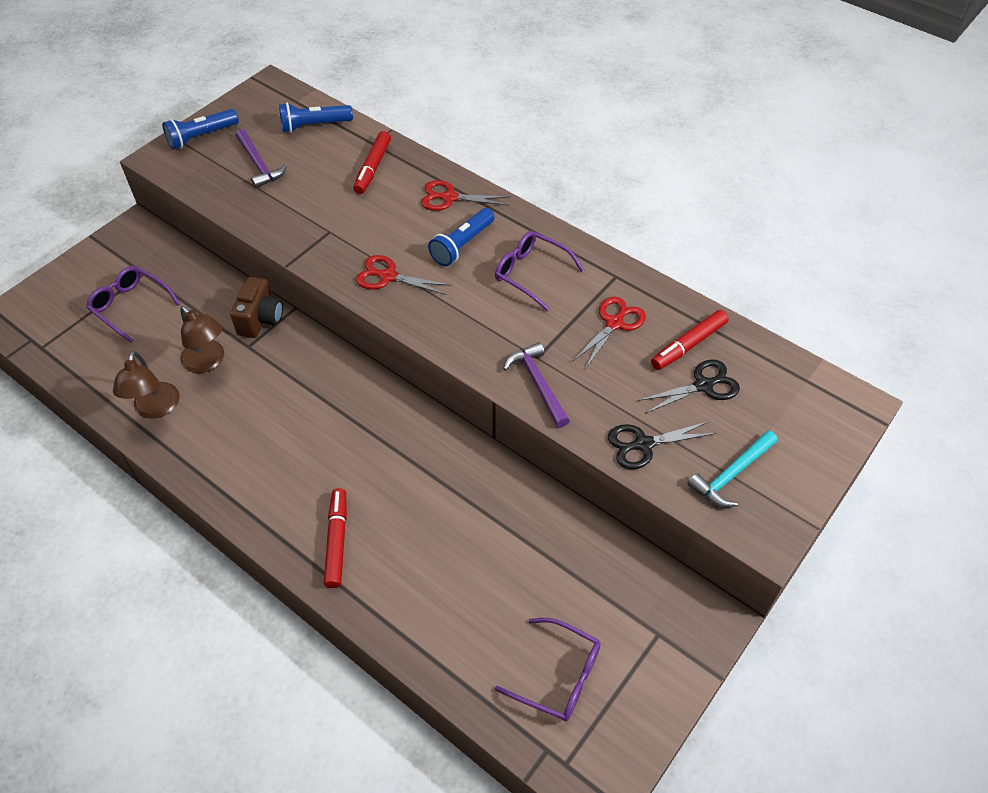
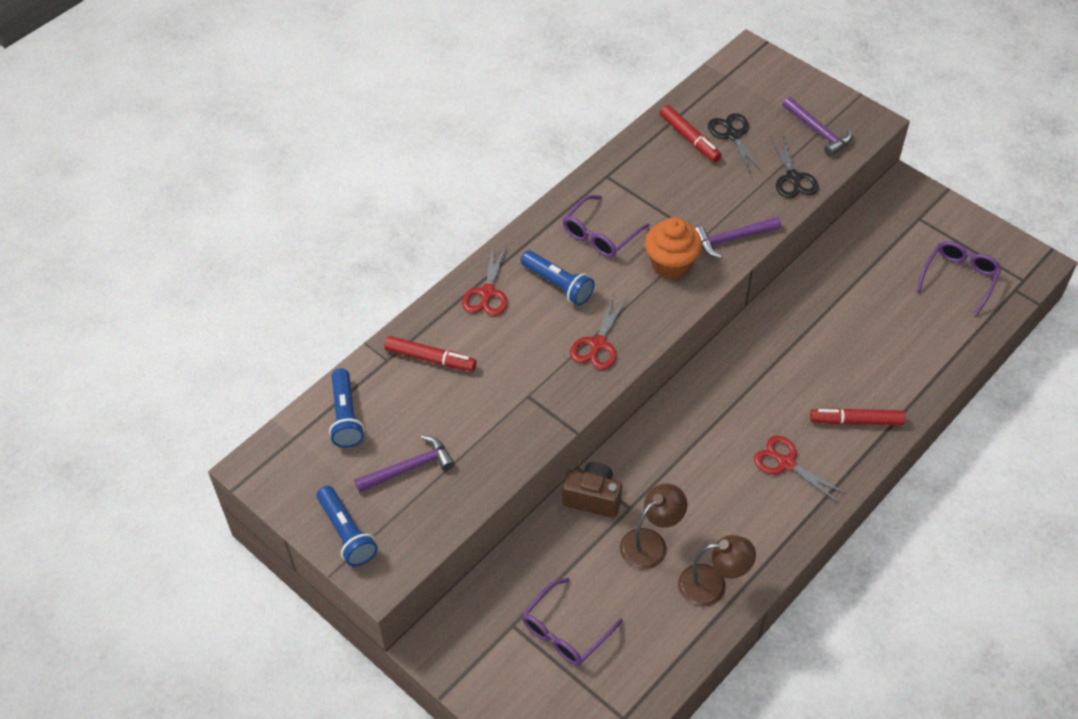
camera: 85 degrees left, 0 degrees up
red scissors [572,297,646,369] -> red scissors moved to [754,436,847,503]
turquoise hammer [687,430,778,507] -> purple hammer [782,97,852,156]
none -> orange cupcake [645,217,702,280]

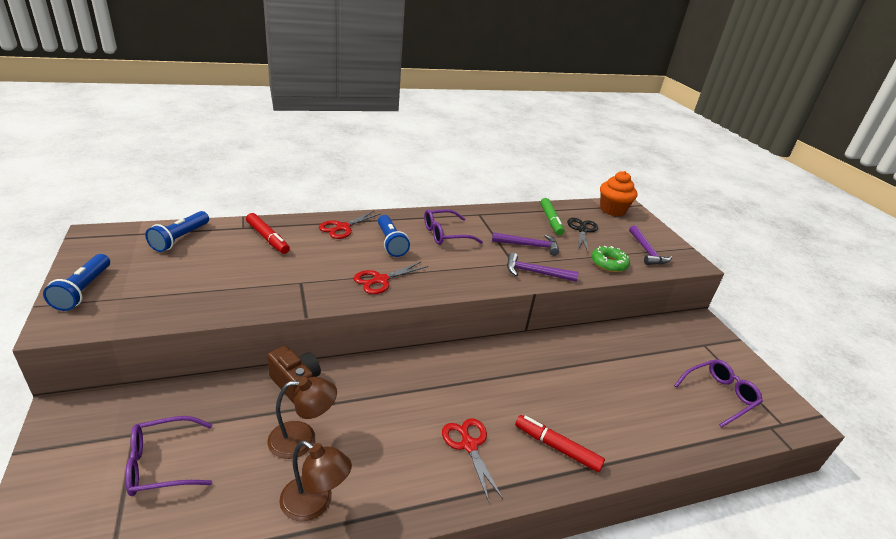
camera: 25 degrees right, 20 degrees down
purple hammer [354,435,454,493] -> purple hammer moved to [492,232,559,256]
orange cupcake [645,217,702,280] -> orange cupcake moved to [600,171,637,216]
red marker [660,105,722,162] -> green marker [540,198,564,235]
black scissors [770,136,819,199] -> green donut [591,246,630,272]

